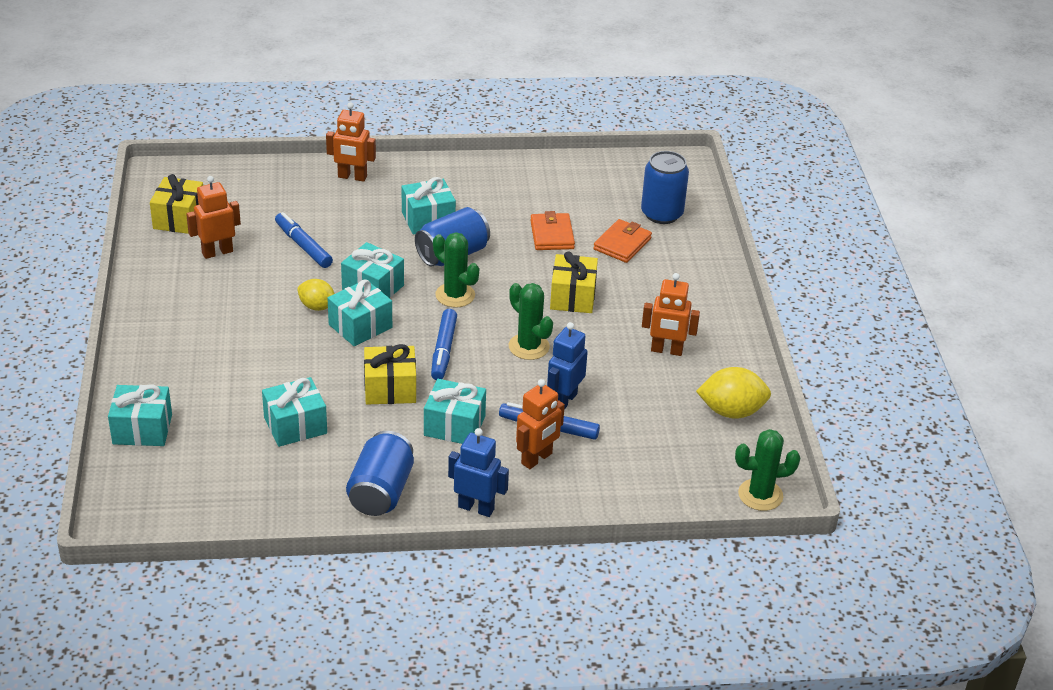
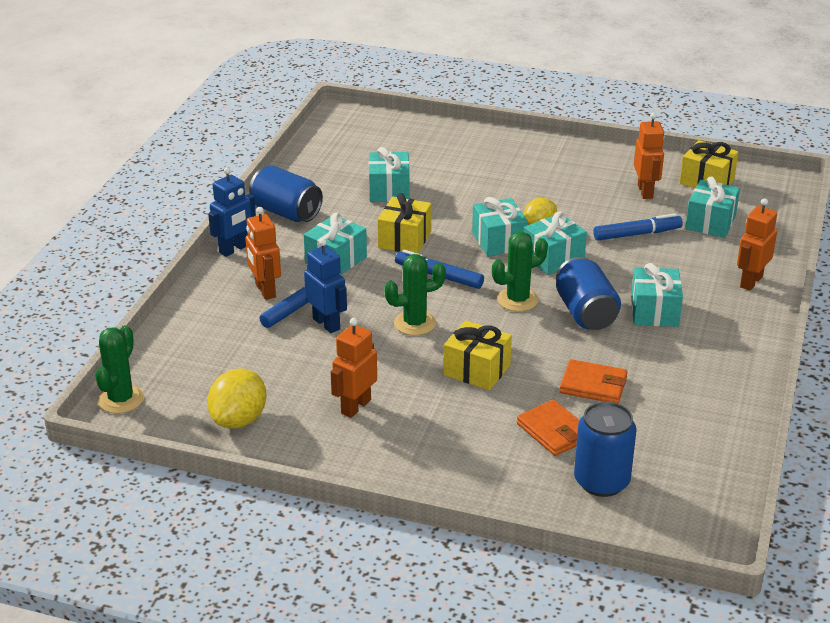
camera: 115 degrees right, 5 degrees down
turquoise gift [108,385,172,446] -> turquoise gift moved to [685,176,740,238]

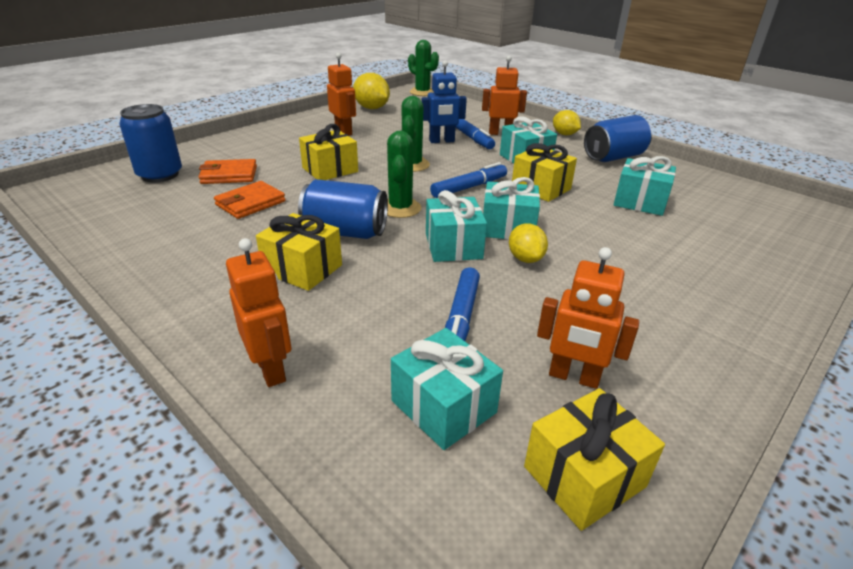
camera: 115 degrees right, 0 degrees up
blue robot [208,167,256,257] -> yellow lemon [553,110,581,135]
turquoise gift [631,263,683,327] -> yellow gift [256,213,342,291]

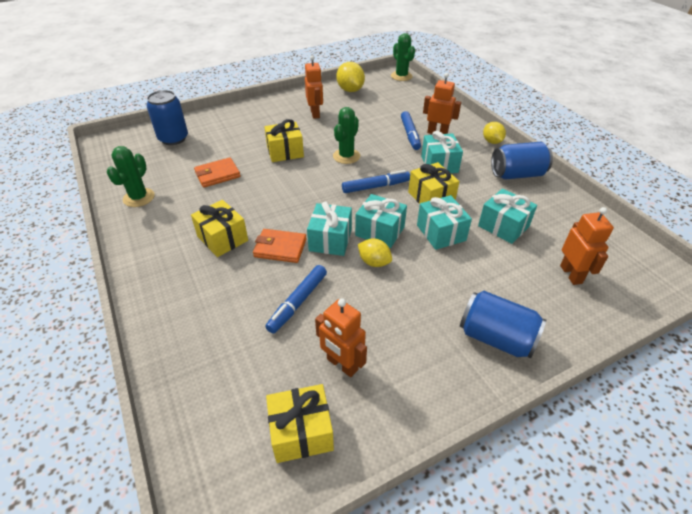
camera: 20 degrees right, 10 degrees up
orange wallet [199,159,257,184] -> orange wallet moved to [253,229,307,263]
orange robot [226,238,291,387] -> orange robot moved to [560,207,614,285]
blue can [298,179,388,239] -> blue can moved to [460,291,547,359]
green cactus [387,131,421,218] -> green cactus moved to [107,146,155,207]
turquoise gift [391,328,503,450] -> turquoise gift moved to [417,195,472,250]
blue robot [421,60,467,143] -> none
yellow lemon [509,223,548,263] -> yellow lemon turned 60 degrees counterclockwise [358,238,392,267]

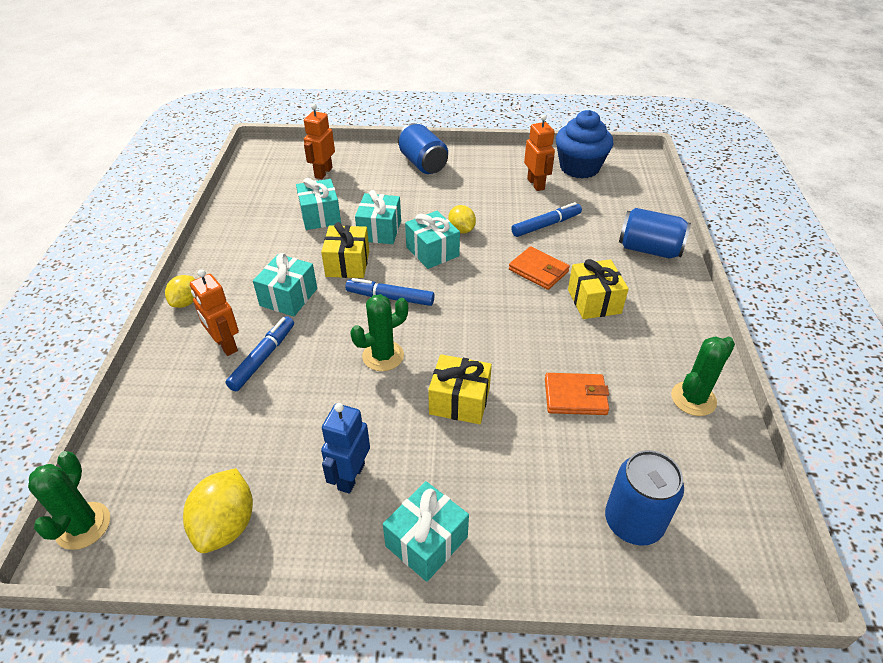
camera: 150 degrees left, 0 degrees up
yellow gift [266,384,334,463] -> blue cupcake [556,110,613,179]
orange robot [305,55,323,119] -> blue robot [321,403,370,494]
turquoise gift [307,201,352,256] -> turquoise gift moved to [383,481,469,582]
blue can [491,142,553,180] -> blue can moved to [619,208,691,259]

